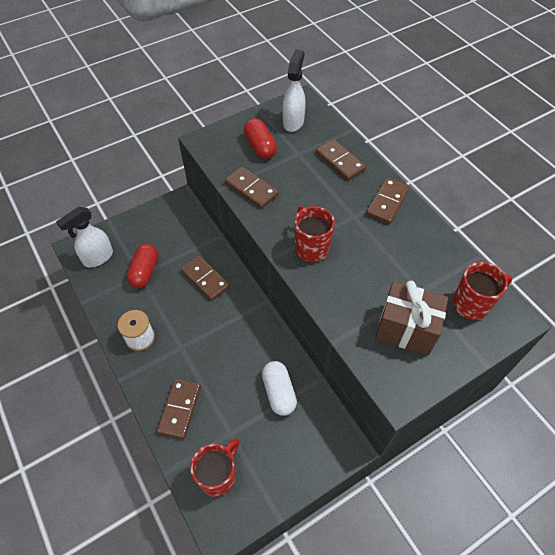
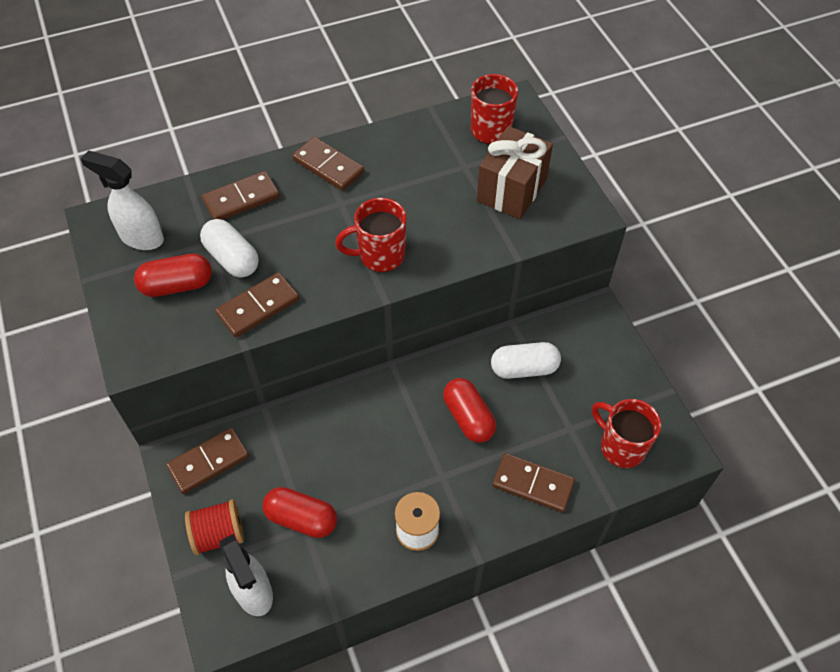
camera: 80 degrees left, 0 degrees up
brown domino [181,256,230,301] -> brown domino moved to [166,428,249,494]
none -> red spool [185,499,244,555]
none -> white capsule [200,219,259,277]
none -> red capsule [443,378,496,443]

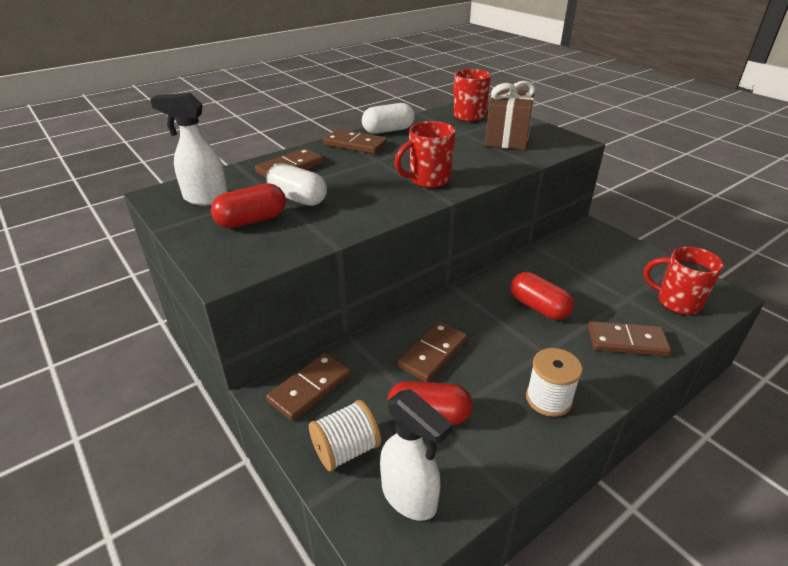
camera: 15 degrees left, 20 degrees down
red spool [185,499,244,555] -> white spool [309,400,381,471]
brown domino [215,272,299,338] -> brown domino moved to [397,321,467,382]
white capsule [491,342,561,379] -> white capsule moved to [362,103,415,134]

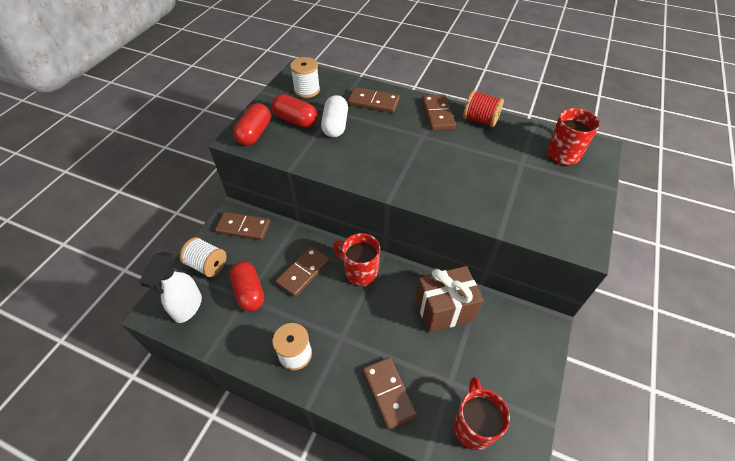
camera: 60 degrees right, 15 degrees up
white spray bottle [150,93,228,206] -> white spool [290,57,320,98]
white capsule [362,103,415,134] -> red spool [463,90,504,127]
red mug [394,121,455,188] -> red mug moved to [333,233,380,286]
brown domino [397,321,467,382] -> brown domino turned 60 degrees counterclockwise [275,246,330,297]
brown gift [485,81,535,150] -> brown gift moved to [415,266,484,333]
red capsule [511,272,574,320] -> red capsule moved to [233,103,271,146]

